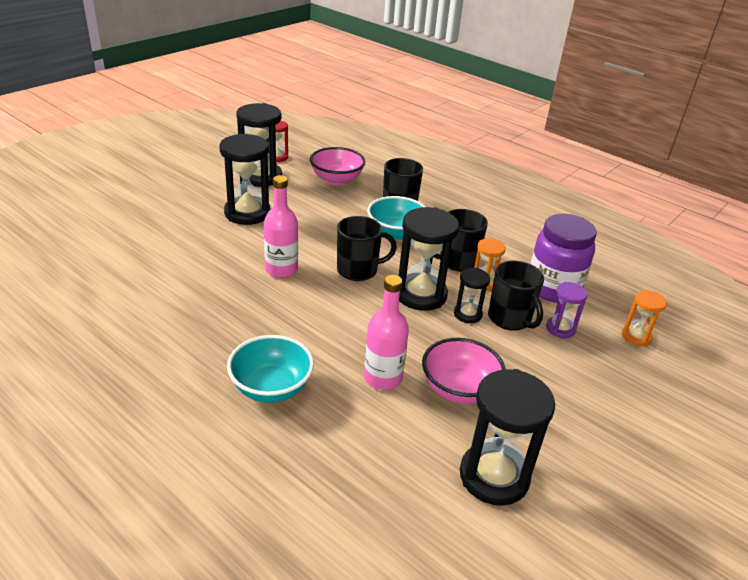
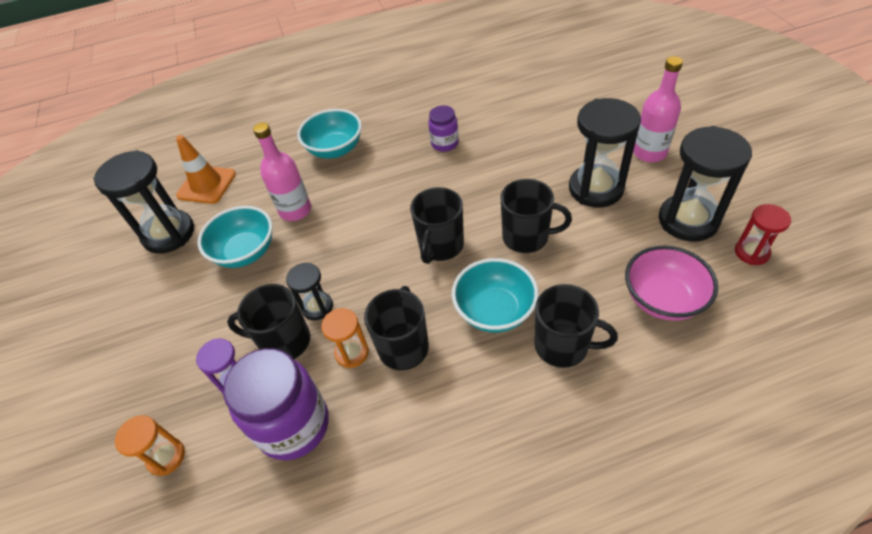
camera: 130 degrees right, 15 degrees up
pink bottle [264,175,298,278] -> pink bottle moved to [633,56,683,162]
black hourglass [399,207,459,311] -> none
pink bowl [422,338,505,404] -> turquoise bowl [198,206,273,268]
none -> orange traffic cone [176,135,236,204]
none -> purple jar [428,105,459,152]
none -> black mug [501,179,572,253]

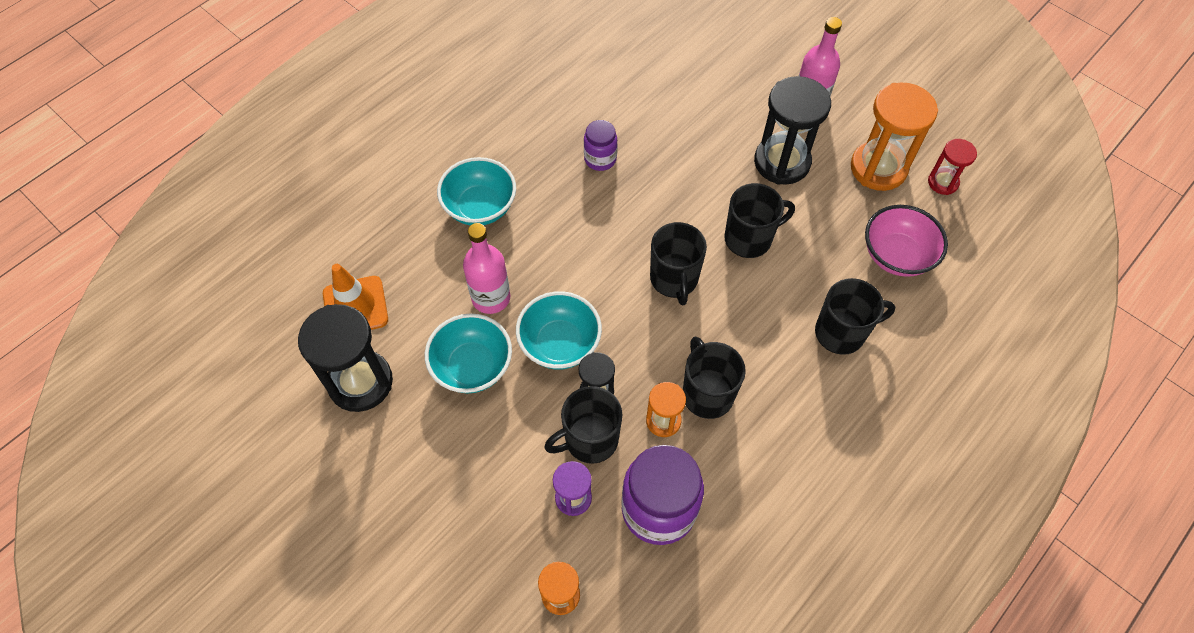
camera: 35 degrees left, 10 degrees up
turquoise bowl [452,258,539,333] -> turquoise bowl moved to [516,291,602,370]
black hourglass [659,126,752,241] -> orange hourglass [851,82,938,191]

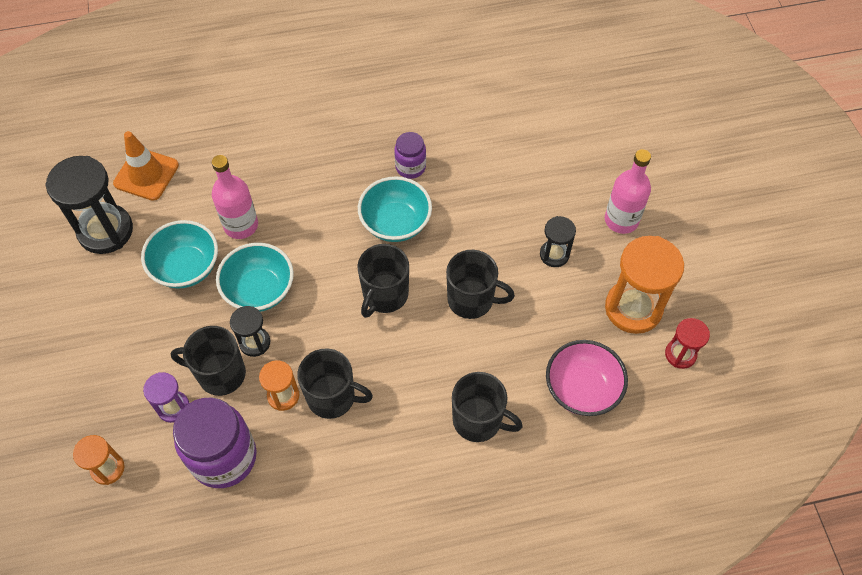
camera: 35 degrees right, 0 degrees up
turquoise bowl [437,157,516,225] -> turquoise bowl moved to [358,176,432,242]
black mug [683,336,746,419] -> black mug turned 90 degrees clockwise [297,348,373,419]
black hourglass [754,76,831,185] -> black hourglass [540,216,576,267], size x0.53

